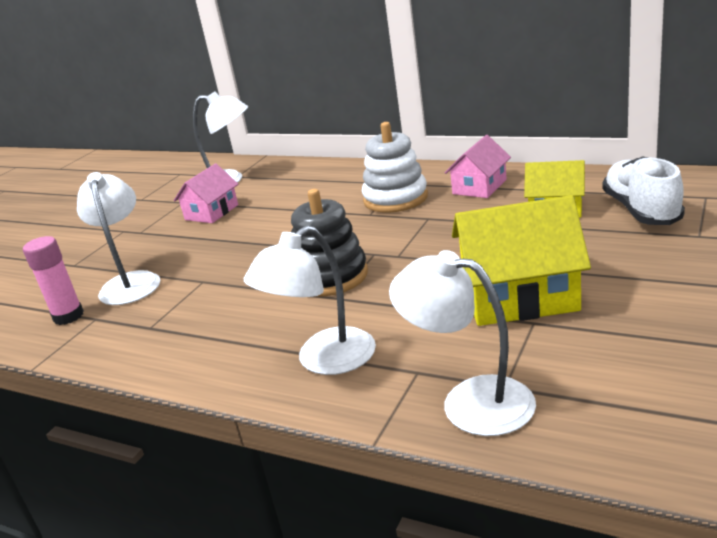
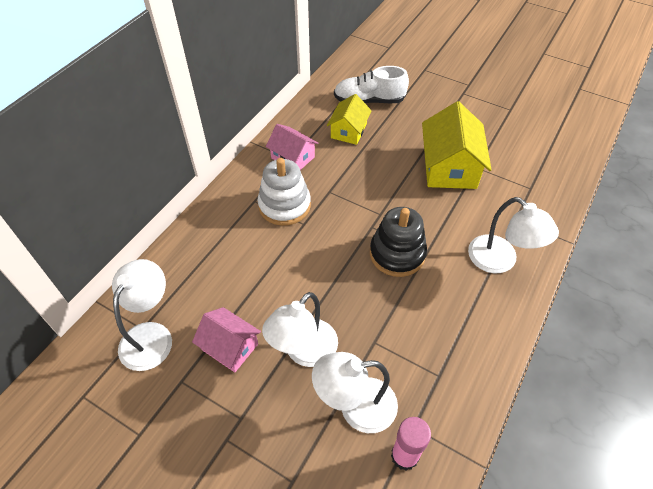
camera: 90 degrees left, 25 degrees up
white lamp [389,250,536,436] -> white lamp moved to [262,292,338,367]

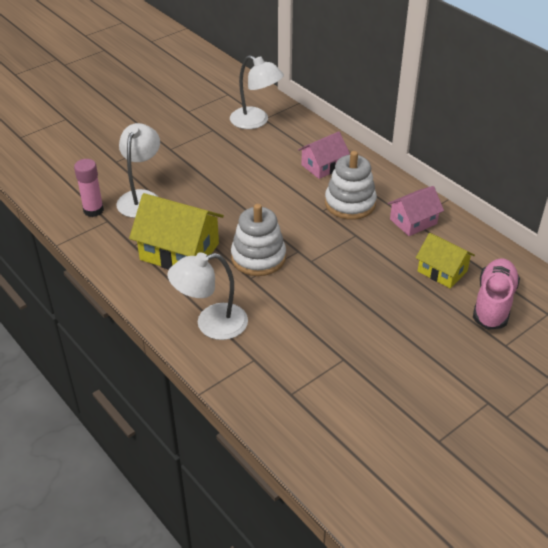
camera: 110 degrees right, 10 degrees down
pink house [192,307,261,372] -> pink house moved to [298,131,350,179]
white lamp [262,292,338,367] -> none
white shoe [334,66,409,103] -> pink shoe [473,258,520,330]
black stacking toy [370,207,427,277] -> white stacking toy [231,204,286,276]
yellow house [422,101,492,189] -> yellow house moved to [129,193,224,270]

